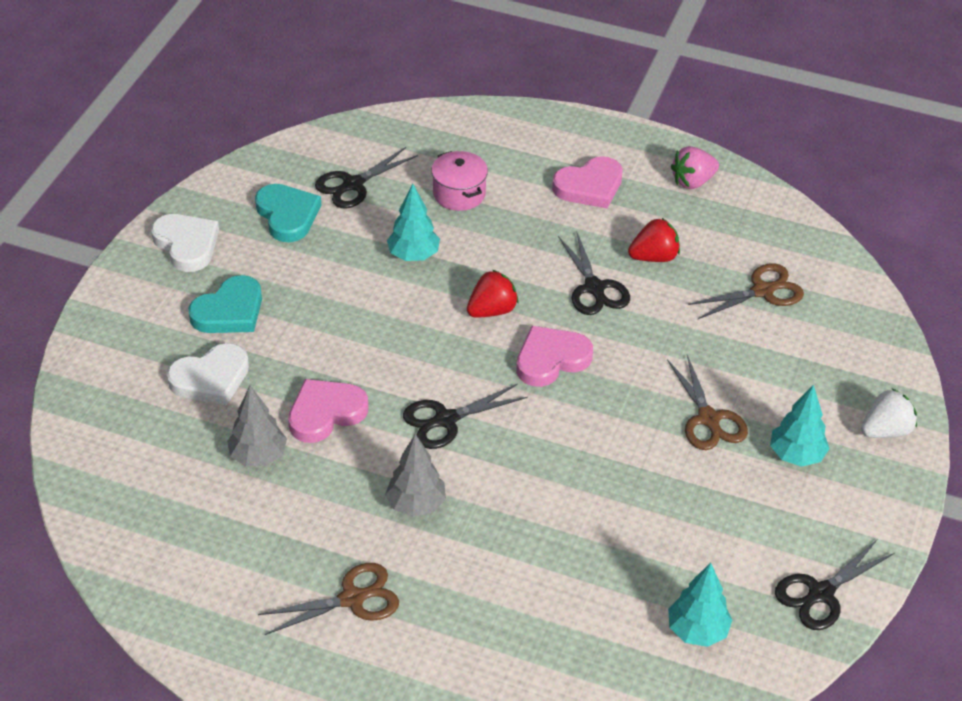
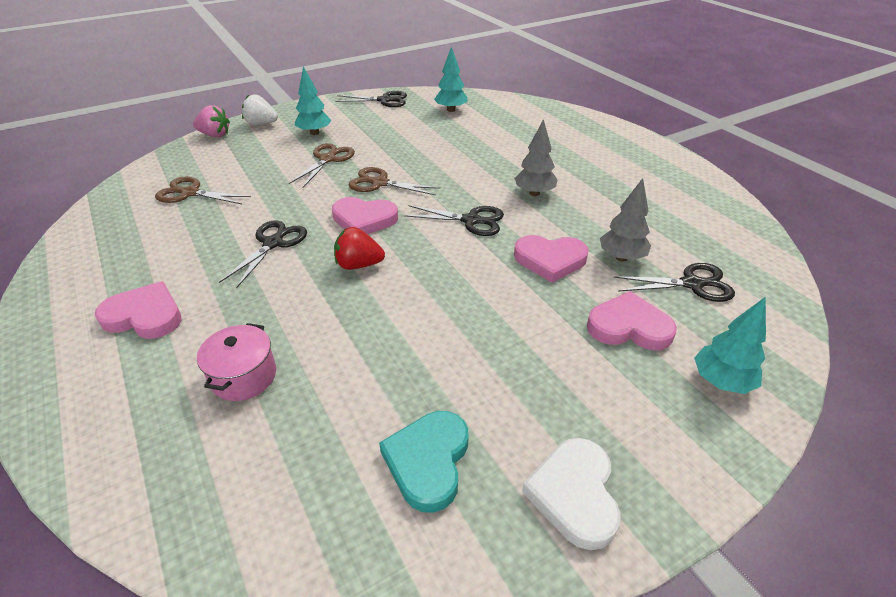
camera: 140 degrees left, 5 degrees down
white heart [167,343,249,406] -> pink heart [587,291,677,350]
turquoise heart [188,275,262,333] -> none
brown scissors [258,563,399,635] -> brown scissors moved to [349,167,441,195]
black scissors [315,147,418,208] -> black scissors moved to [613,263,735,302]
turquoise tree [387,184,440,261] -> turquoise tree moved to [694,297,766,394]
red strawberry [628,218,680,262] -> none
pink strawberry [671,146,719,189] -> pink strawberry moved to [193,105,230,137]

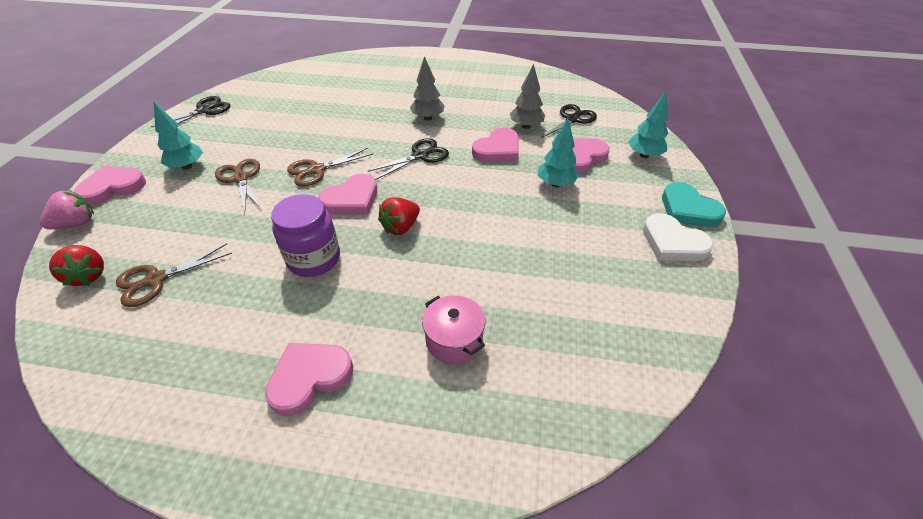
camera: 50 degrees left, 5 degrees up
black scissors [219,220,307,289] -> purple jar [271,194,340,277]
white strawberry [242,94,278,125] -> pink heart [74,166,146,206]
turquoise heart [379,411,468,513] -> turquoise heart moved to [662,182,726,227]
turquoise tree [434,46,468,112] -> turquoise tree moved to [538,119,579,187]
none -> red strawberry [49,245,104,286]

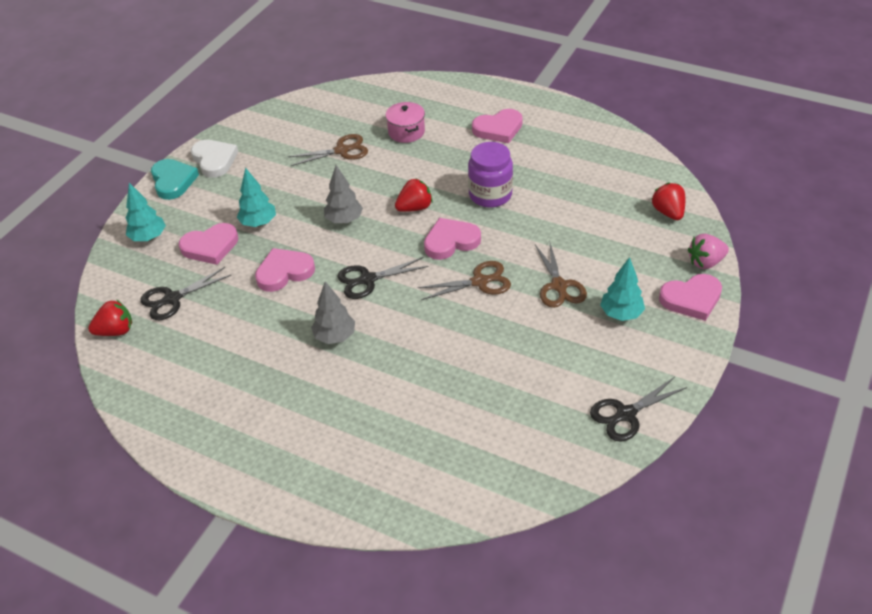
camera: 160 degrees left, 0 degrees up
brown scissors [116,243,232,307] -> brown scissors moved to [288,134,368,166]
grey tree [510,64,545,129] -> grey tree moved to [324,165,363,224]
none -> red strawberry [88,299,132,336]

